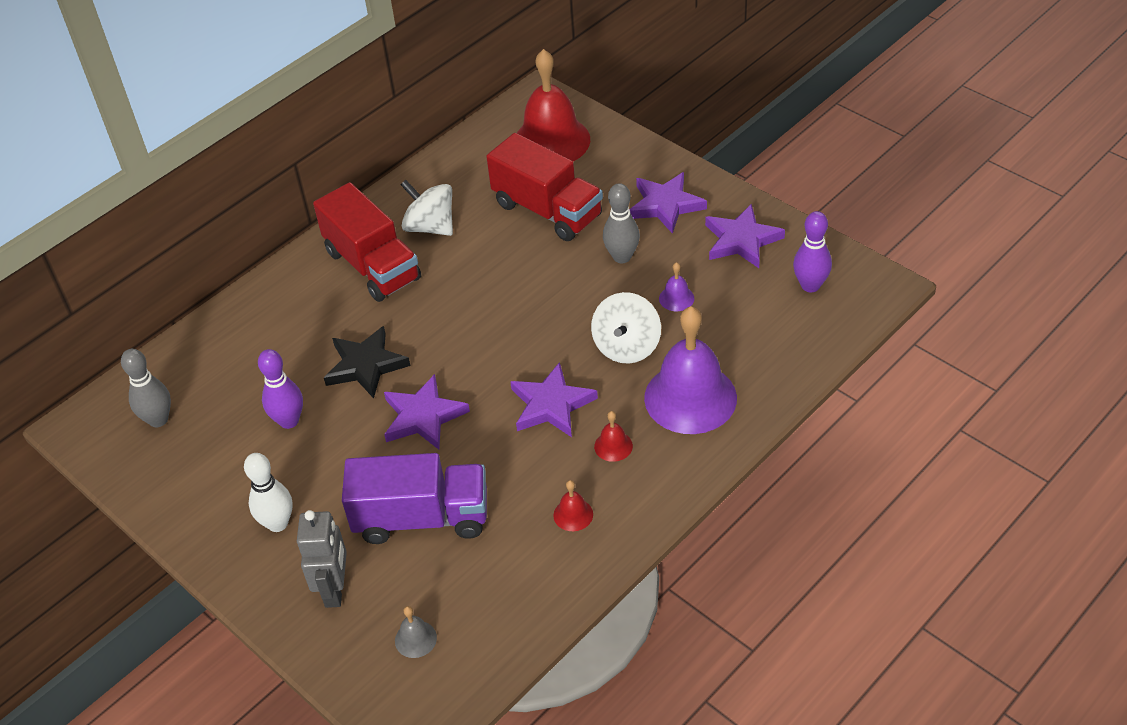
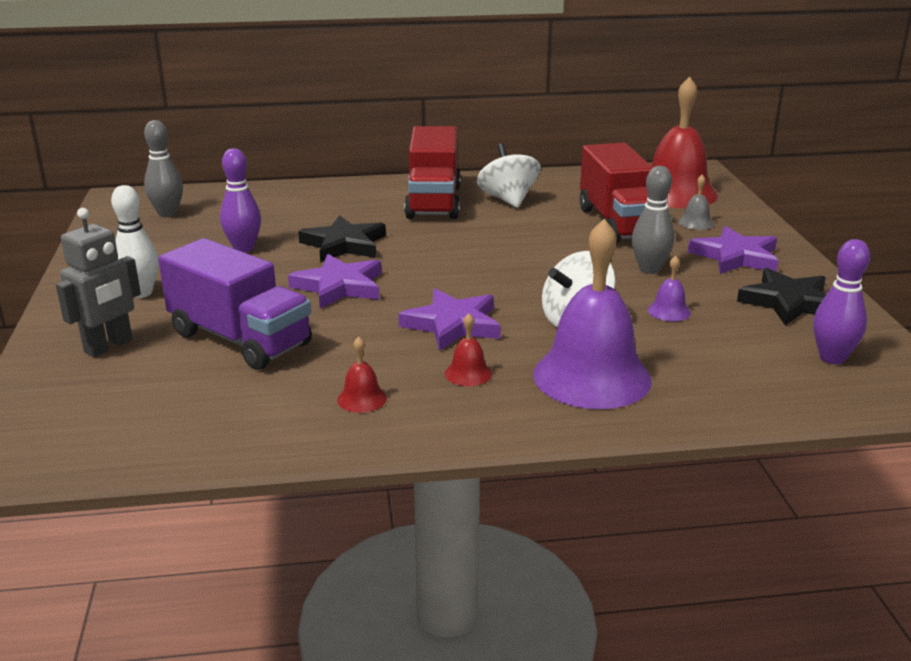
camera: 35 degrees right, 20 degrees down
grey bell [395,606,437,658] -> grey bell moved to [678,175,714,230]
purple star [705,204,785,268] -> black star [737,268,826,326]

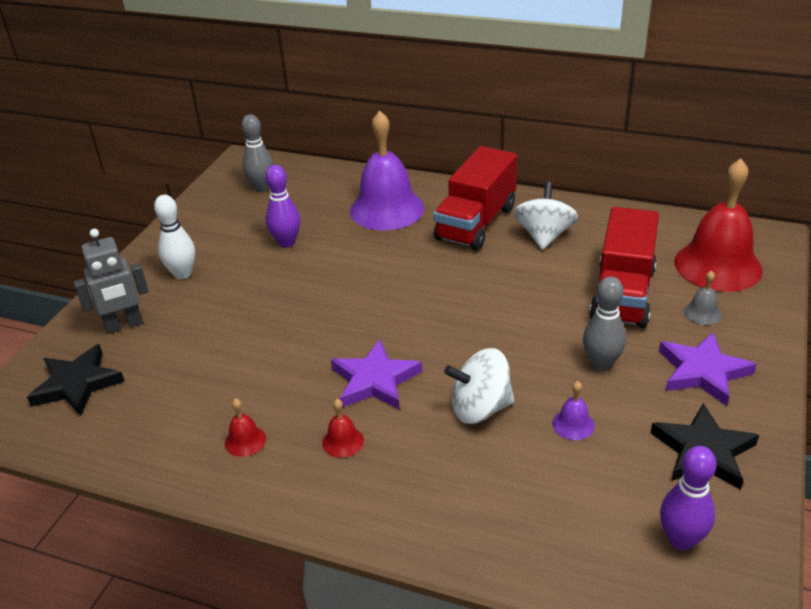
camera: 30 degrees right, 10 degrees up
purple truck [158,238,312,370] -> none
purple star [288,254,381,309] -> none
black star [298,215,386,263] -> black star moved to [27,344,125,416]
purple bell [533,219,652,409] -> purple bell moved to [350,111,424,231]

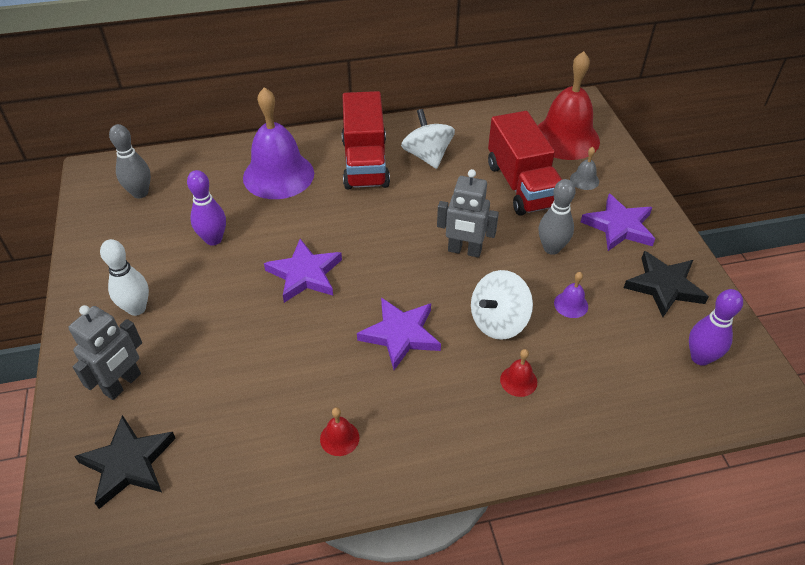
camera: 35 degrees left, 10 degrees up
red bell [322,399,364,458] -> red bell moved to [500,349,537,397]
none -> purple star [264,239,342,303]
none -> grey robot [437,169,499,258]

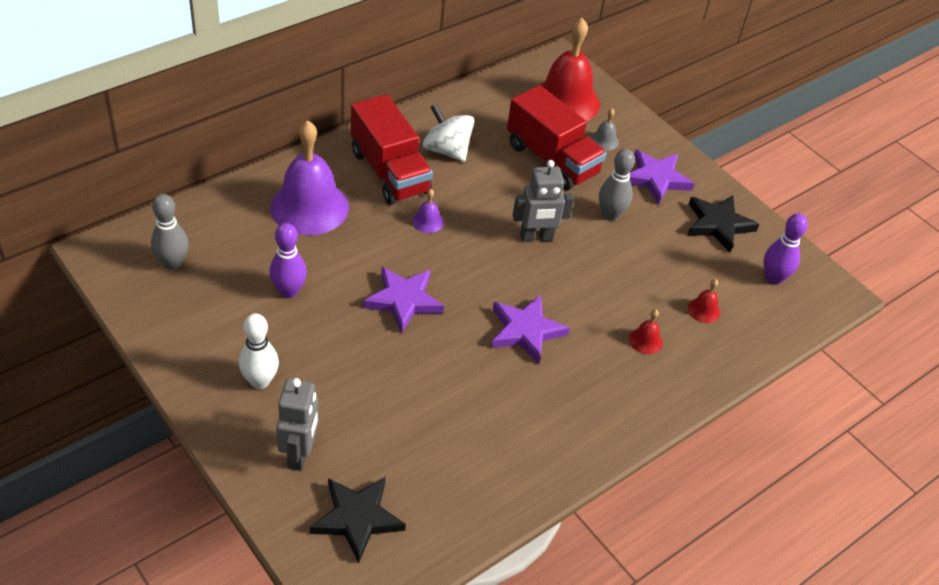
camera: 30 degrees left, 0 degrees up
red bell [320,407,359,456] -> red bell moved to [688,279,720,323]
white spinning top [471,270,533,340] -> none
purple bell [554,272,588,318] -> purple bell moved to [412,189,444,233]

